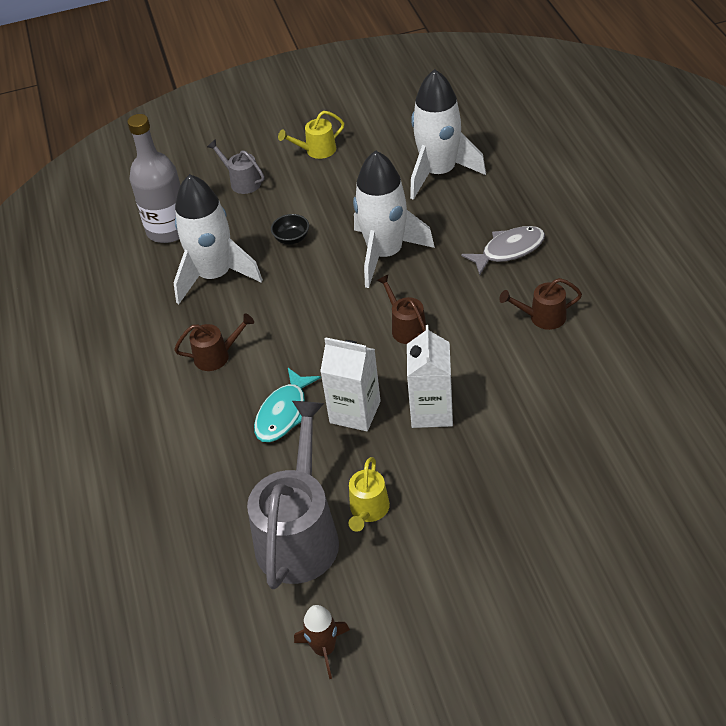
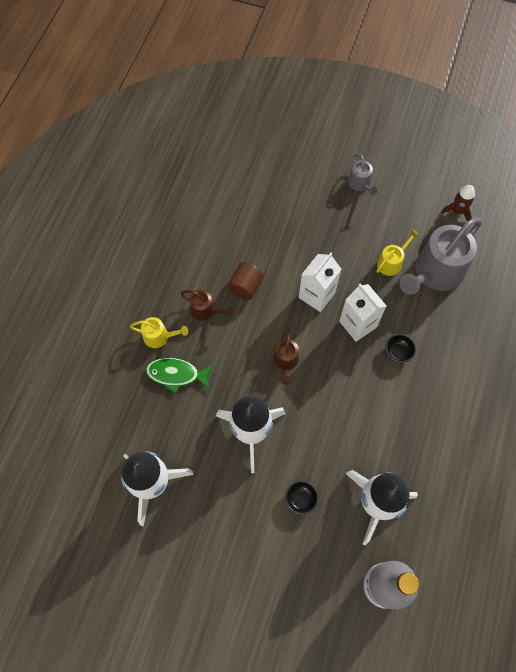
camera: 150 degrees left, 20 degrees up
brown watering can [174,313,254,371] -> none
grey watering can [207,139,264,194] -> grey watering can moved to [348,154,378,196]
turquoise fish [254,368,321,442] -> black bowl [385,334,416,363]
yellow watering can [278,111,344,159] -> yellow watering can moved to [130,317,188,348]
grey fish [461,226,545,276] -> green fish [146,358,213,393]
none -> brown cylinder [227,262,264,300]

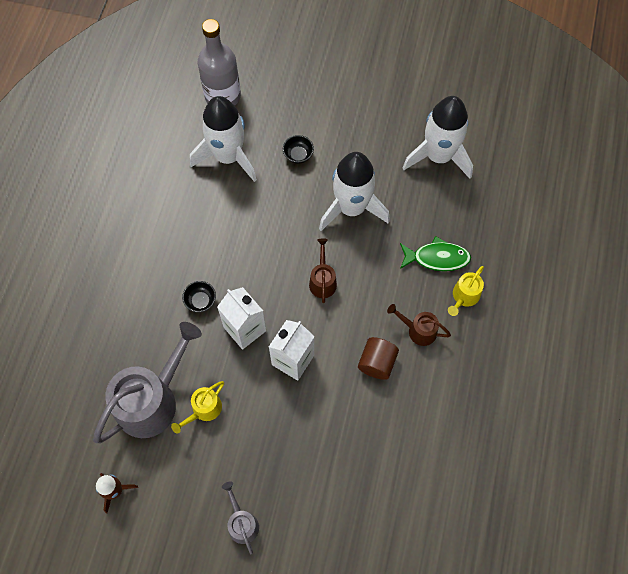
camera: 175 degrees right, 0 degrees up
yellow watering can [130,317,188,348] -> yellow watering can turned 60 degrees counterclockwise [448,266,484,316]

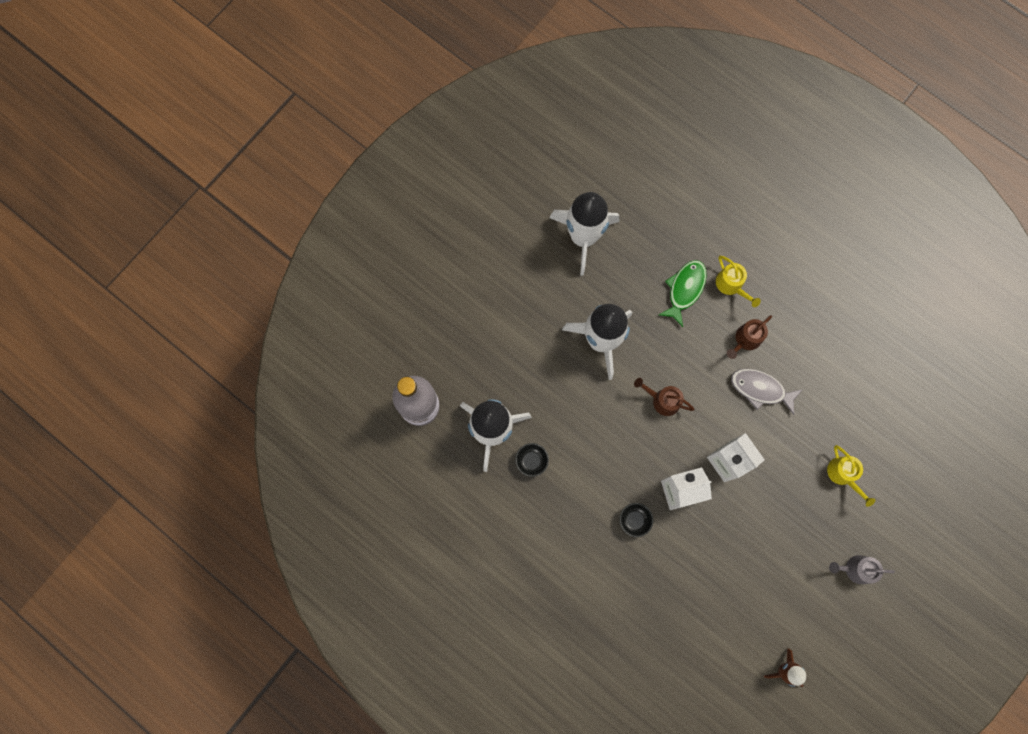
camera: 65 degrees left, 10 degrees up
grey watering can [93,322,202,444] -> none
yellow watering can [171,381,224,434] -> yellow watering can moved to [827,445,875,507]
black bowl [283,135,314,164] -> black bowl moved to [515,443,549,477]
brown cylinder [358,337,399,380] -> grey fish [731,369,803,415]

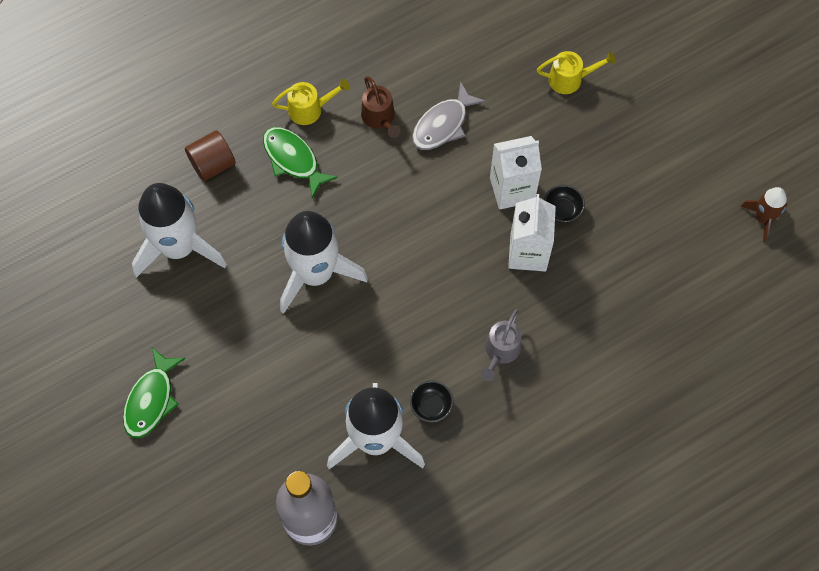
camera: 70 degrees left, 10 degrees down
black bowl [619,503,653,537] -> black bowl moved to [544,185,585,223]
brown watering can [634,378,695,416] -> none
grey watering can [829,555,895,584] -> grey watering can moved to [481,309,522,381]
none -> green fish [123,348,186,438]
none -> brown cylinder [185,130,236,181]

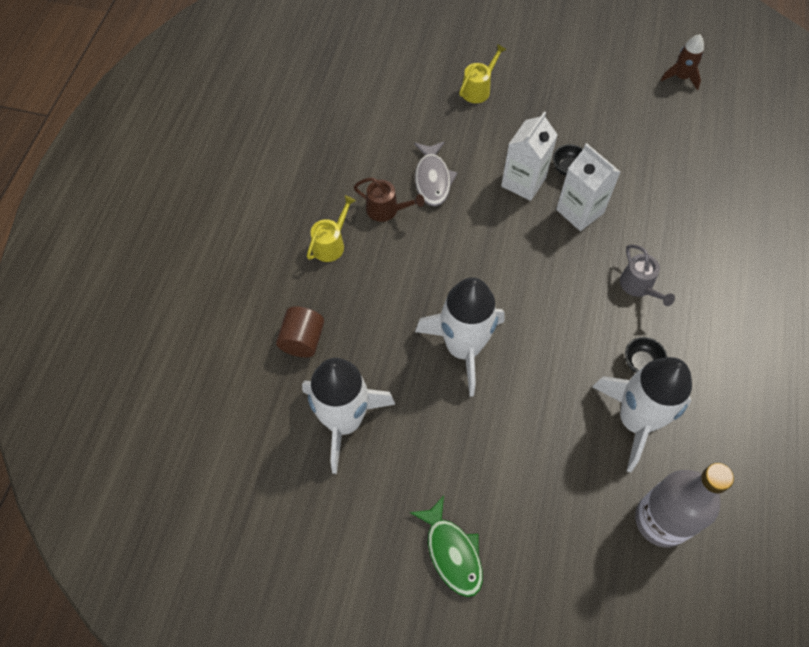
camera: 45 degrees left, 5 degrees down
green fish [263,127,338,198] -> none

